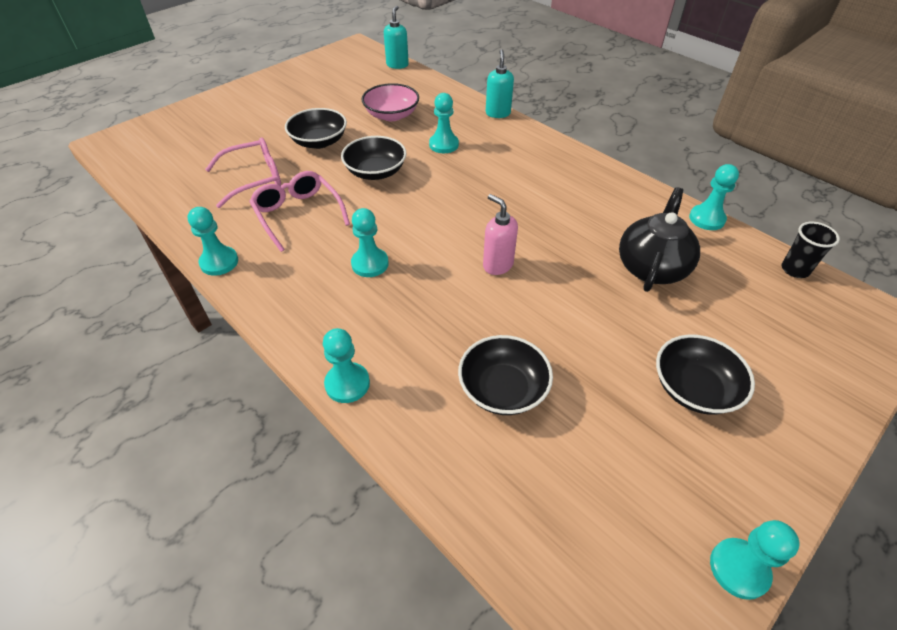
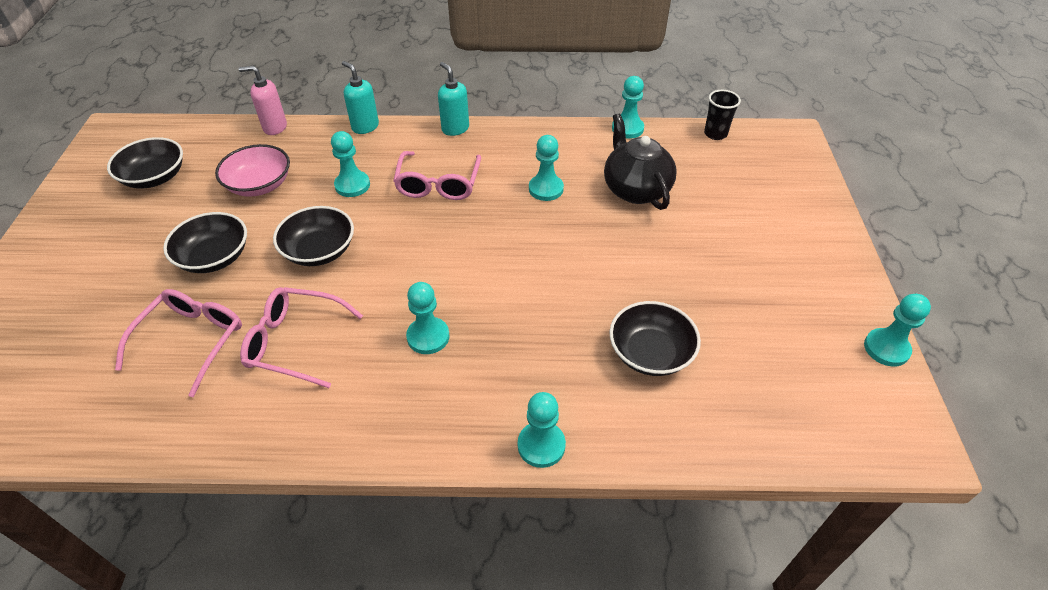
camera: 45 degrees left, 0 degrees up
turquoise pawn [188,207,238,276] -> turquoise pawn moved to [529,135,564,201]
turquoise soap dispenser [384,6,409,69] -> turquoise soap dispenser moved to [438,62,469,136]
pink soap dispenser [483,194,518,275] -> pink soap dispenser moved to [239,66,287,135]
black bowl [656,335,755,415] -> black bowl moved to [107,137,183,189]
none -> pink glasses [393,151,481,200]

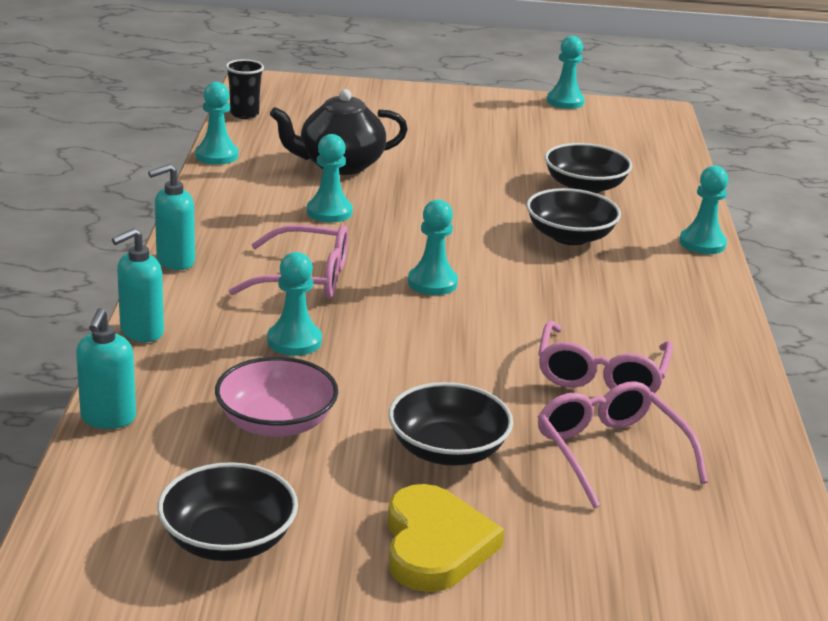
camera: 90 degrees left, 20 degrees down
pink glasses [115,289,242,397] -> pink glasses turned 45 degrees clockwise [538,381,708,508]
pink soap dispenser [239,66,287,135] -> turquoise soap dispenser [76,308,136,429]
black bowl [273,206,354,266] -> black bowl moved to [526,188,621,245]
turquoise pawn [406,282,450,354] -> turquoise pawn moved to [408,199,458,295]
none -> yellow heart [387,484,504,592]

